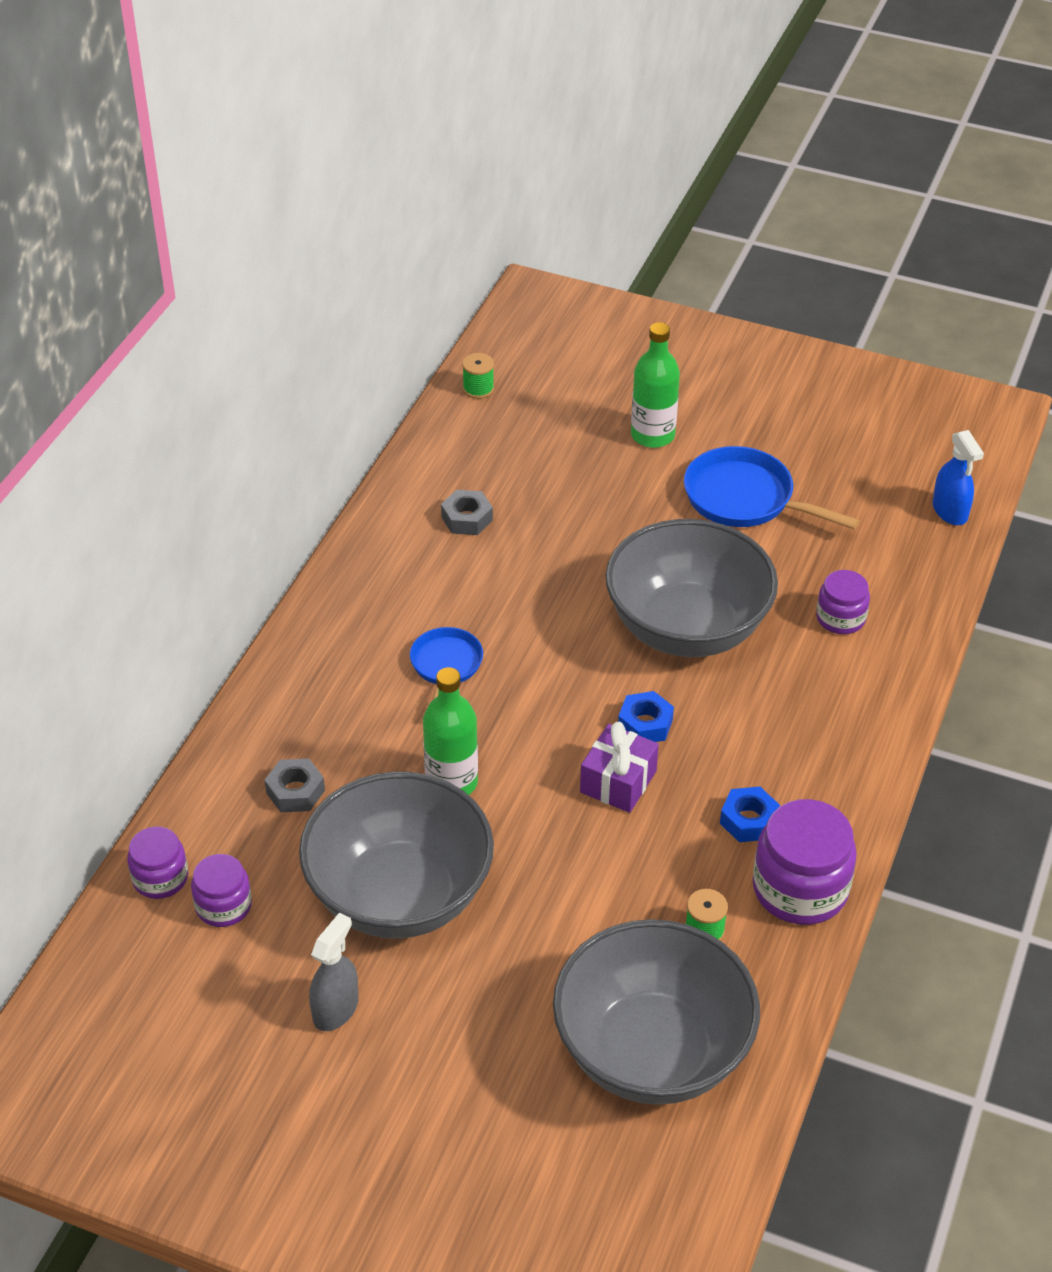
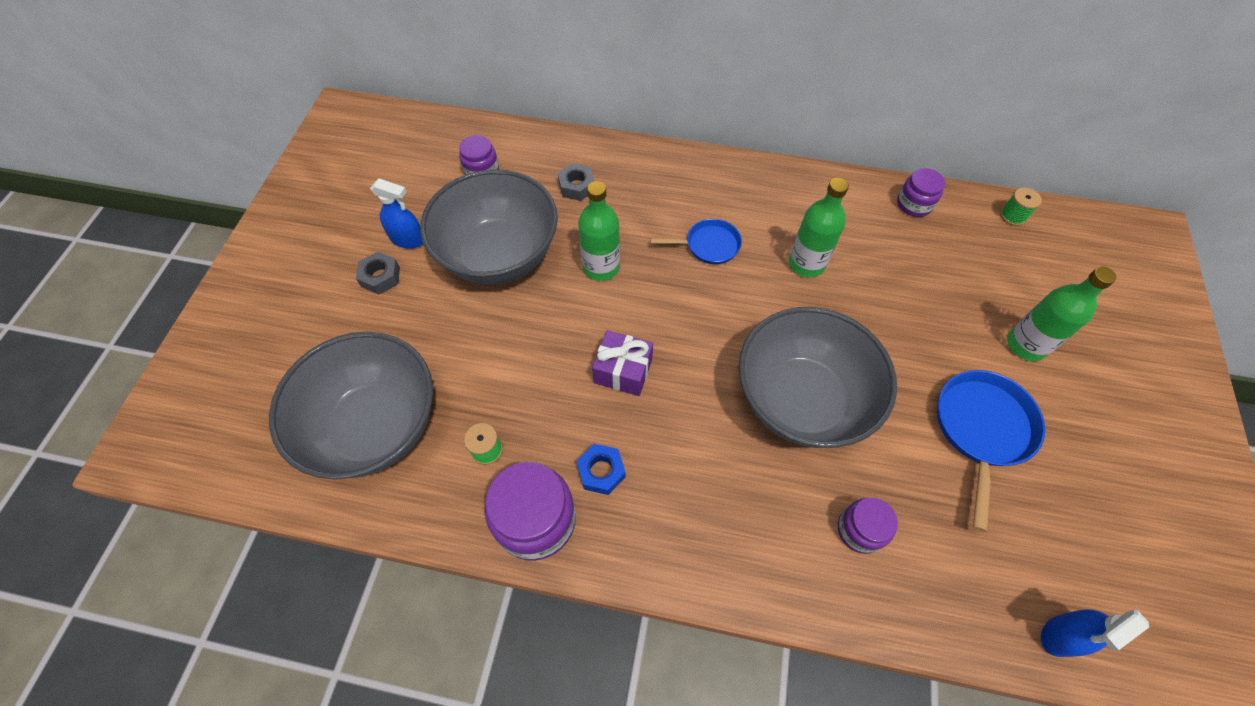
camera: 80 degrees right, 15 degrees up
purple jar [127,826,188,899] -> purple jar moved to [897,168,945,217]
grey spray bottle [309,913,359,1031] -> blue spray bottle [370,178,423,249]
grey nut [441,490,493,535] -> grey nut moved to [356,252,400,294]
blue nut [618,691,674,742] -> none
none -> green bottle [789,178,849,278]

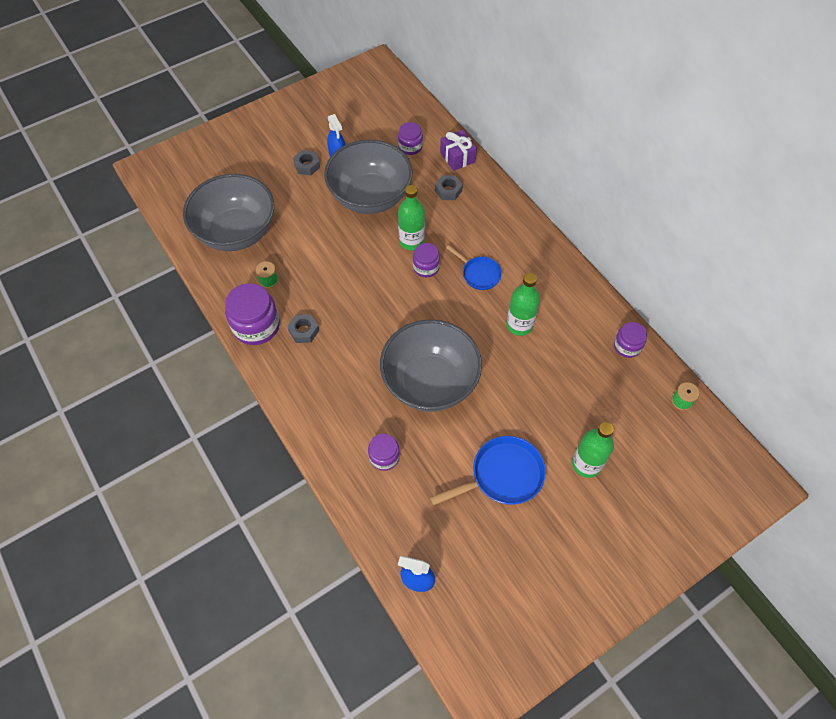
camera: 45 degrees right, 0 degrees up
blue nut [577,444,626,495] -> grey nut [287,314,319,343]
purple gift [592,330,653,396] -> purple gift moved to [440,130,477,171]
none -> purple jar [413,243,440,277]

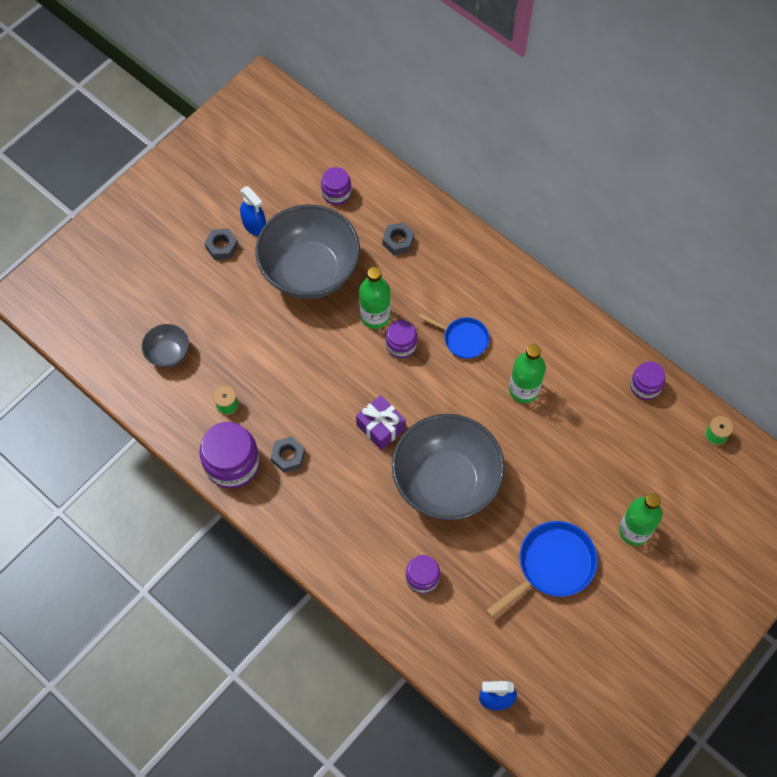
camera: 15 degrees left, 5 degrees up
grey bowl [183,174,274,251] -> grey bowl [142,324,189,368], size x0.45
purple gift [440,130,477,171] -> purple gift moved to [356,395,406,450]

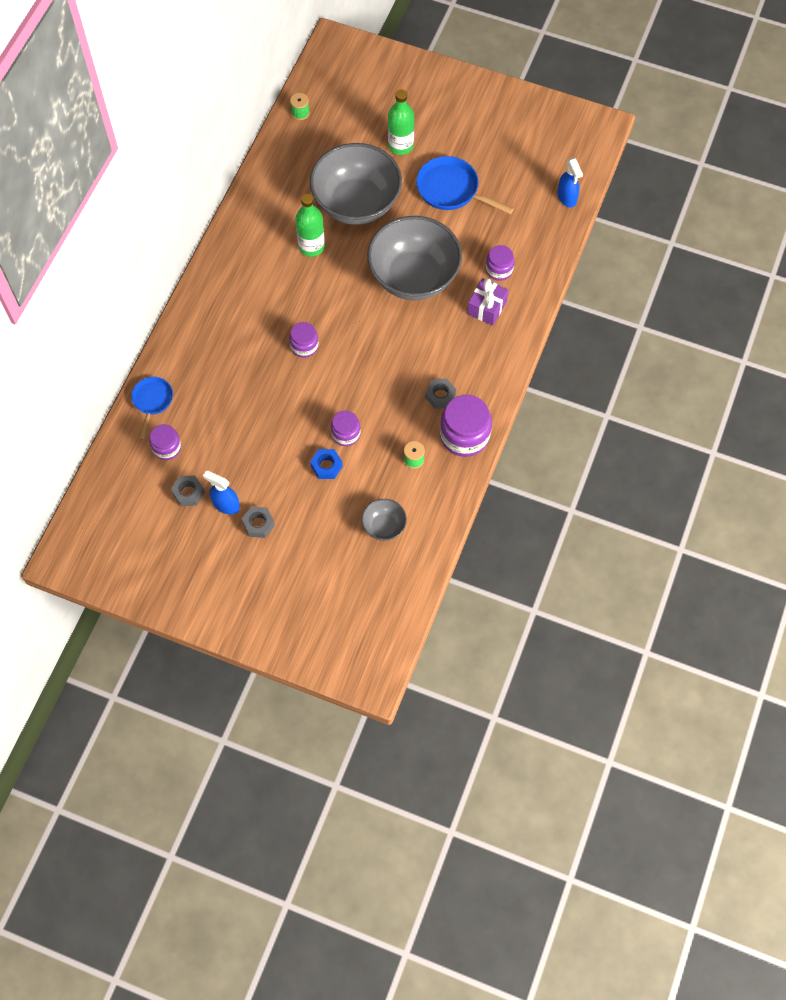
camera: 110 degrees left, 0 degrees up
blue spray bottle [240,186,266,236] -> blue spray bottle turned 90 degrees counterclockwise [203,470,240,515]
grey bowl [255,205,360,299] -> grey bowl moved to [310,143,402,225]
purple gift [356,395,406,450] -> purple gift moved to [467,278,508,325]
green bottle [359,267,391,329] -> none
grey nut [382,222,414,255] -> grey nut moved to [171,475,205,506]
blue pan [419,313,489,359] -> blue pan moved to [131,377,173,438]
purple jar [630,361,665,400] -> purple jar moved to [331,410,361,446]
none -> blue nut [310,449,343,479]

